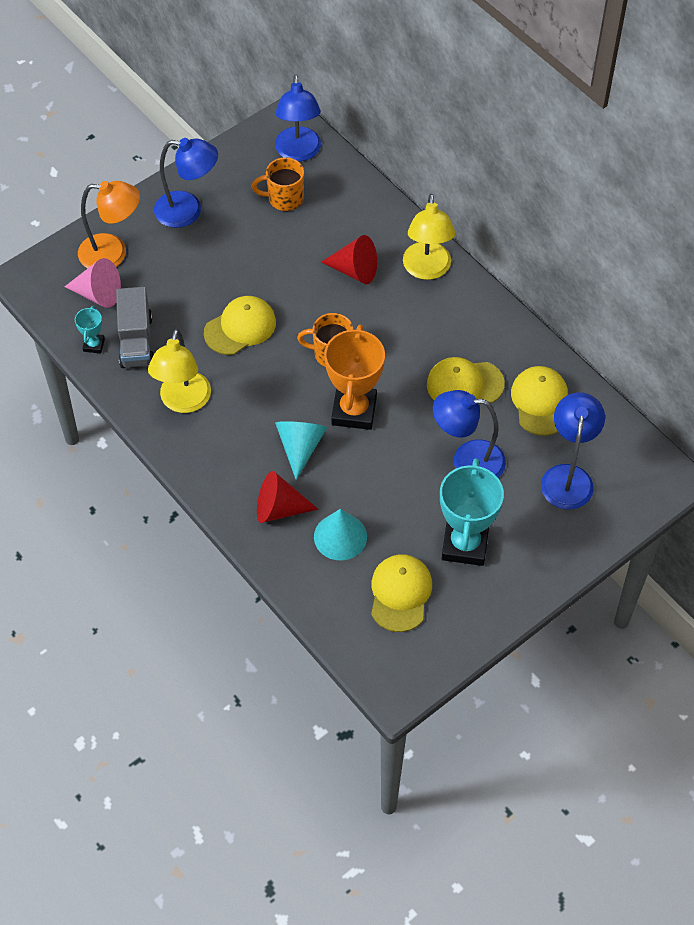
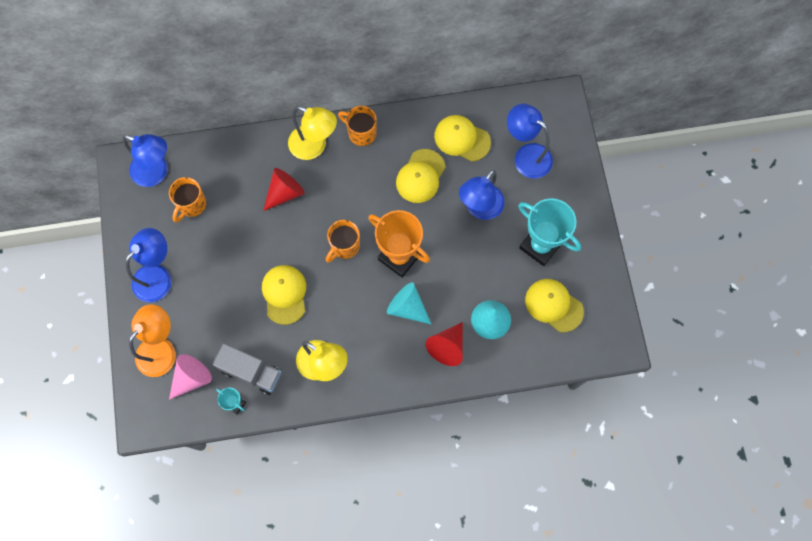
camera: 60 degrees left, 15 degrees up
none -> orange mug [338,106,377,146]

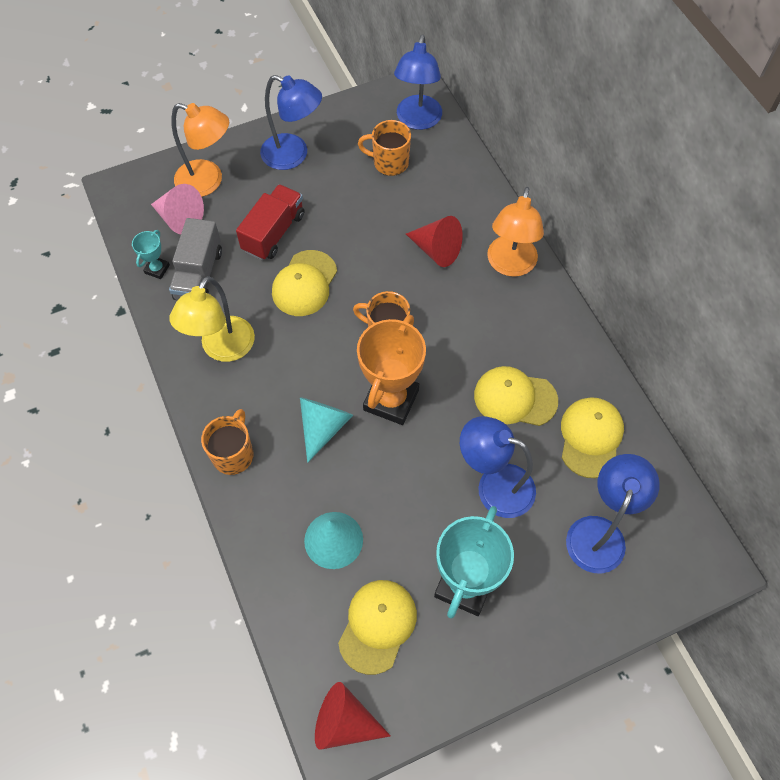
camera: 75 degrees right, 10 degrees down
yellow cap [262,265,306,325] -> yellow cap turned 135 degrees clockwise [272,250,337,316]
yellow lamp [288,106,337,160] -> orange lamp [487,187,544,277]
orange mug [338,106,377,146] -> orange mug moved to [201,409,253,475]
red cone [426,322,463,366] -> red cone moved to [315,682,391,750]
none -> red truck [236,184,304,260]

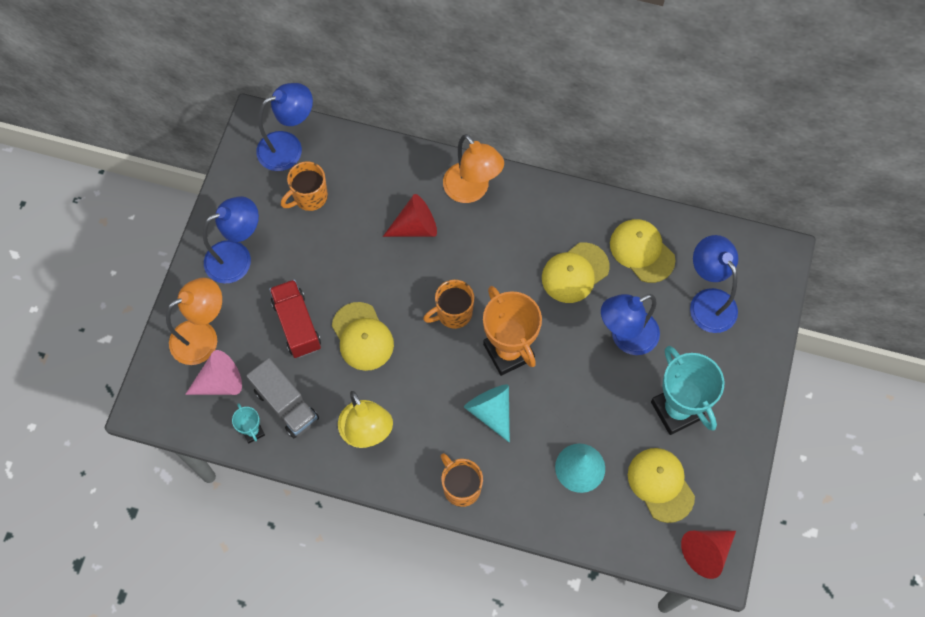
camera: 50 degrees left, 5 degrees up
blue lamp [394,35,442,130] -> blue lamp turned 75 degrees counterclockwise [256,83,313,171]

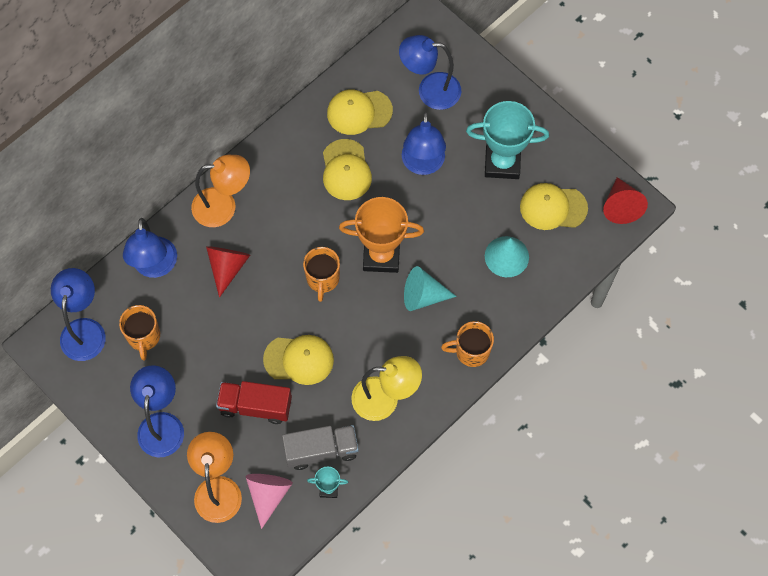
camera: 60 degrees left, 0 degrees up
none -> blue lamp [123,218,177,278]

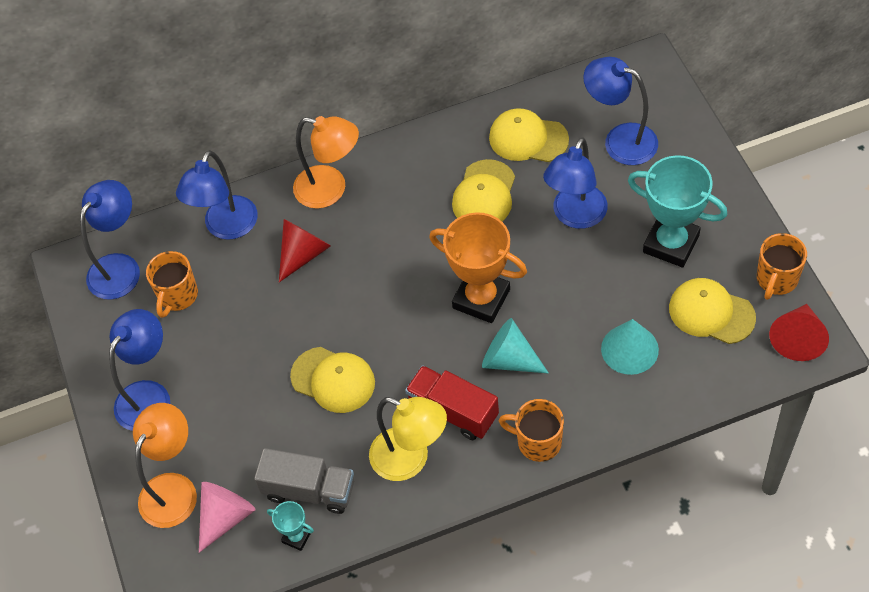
camera: 30 degrees right, 10 degrees down
red truck [216,381,292,424] -> red truck moved to [405,365,499,440]
orange mug [303,247,340,302] -> orange mug moved to [757,233,807,300]

